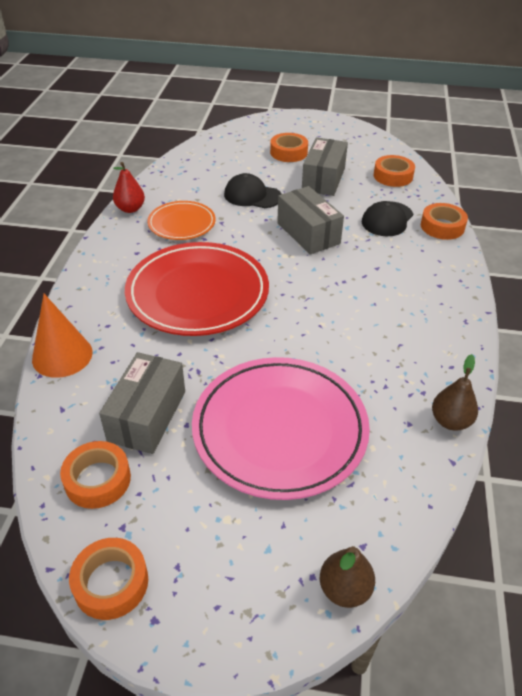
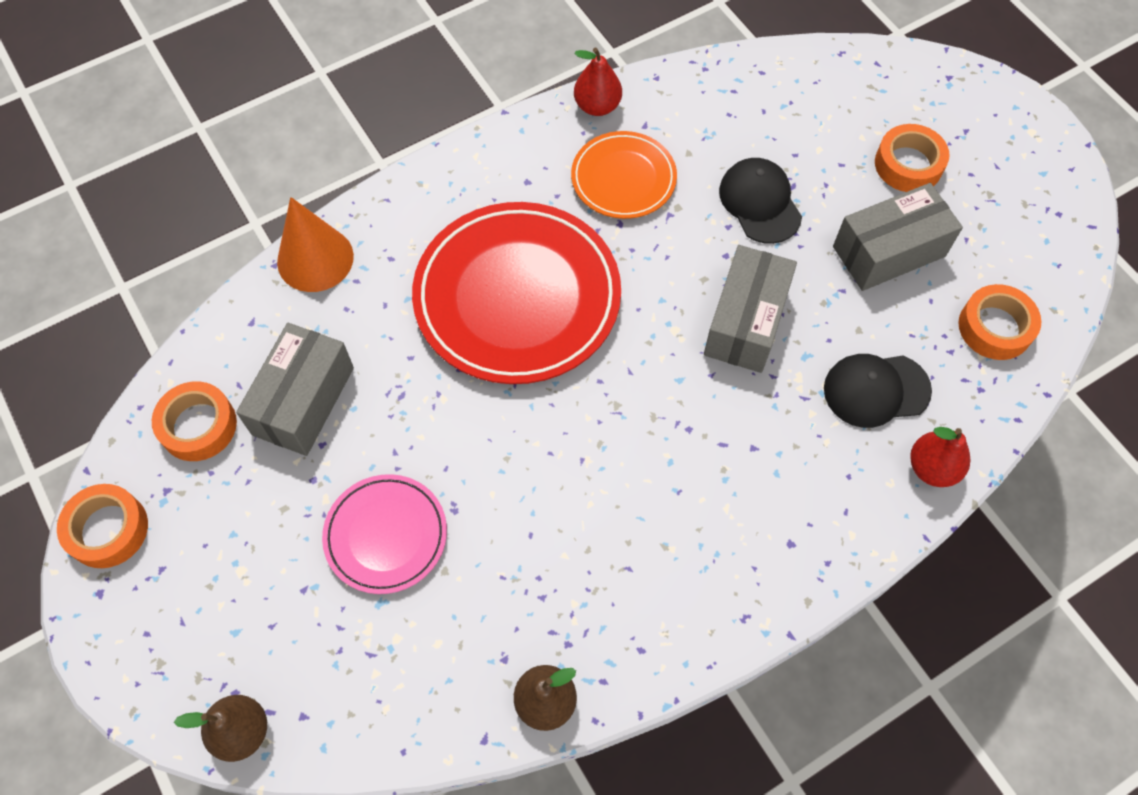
camera: 50 degrees right, 20 degrees up
grey box [99,352,185,454] -> grey box turned 45 degrees counterclockwise [236,323,354,456]
pink plate [192,357,370,500] -> pink plate [322,474,447,594], size x0.54
orange tape [421,203,468,240] -> red pear [910,427,971,487]

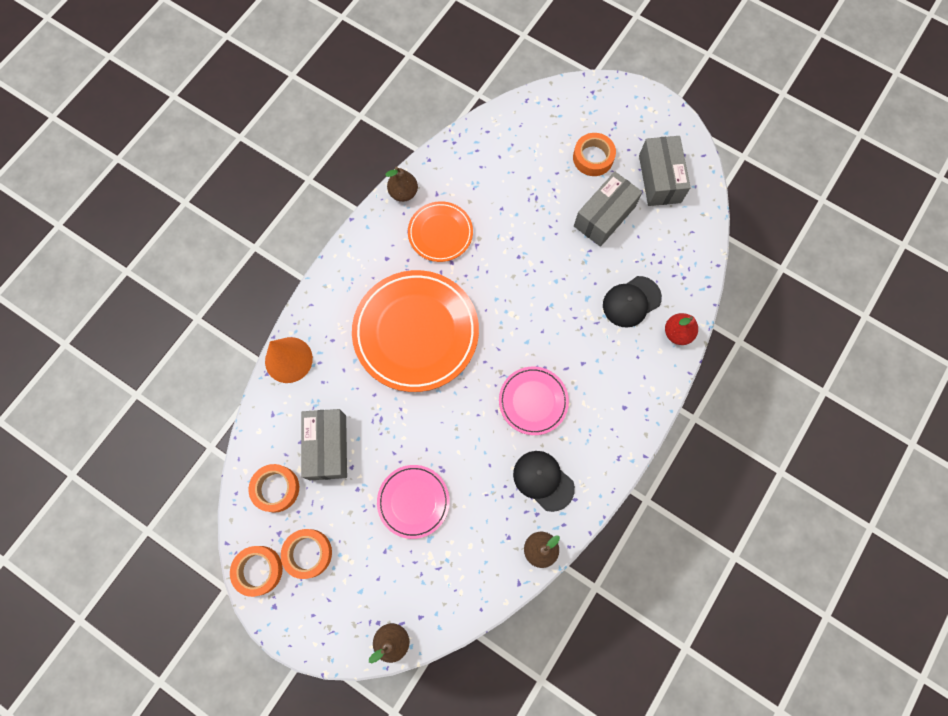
camera: 25 degrees left, 10 degrees up
red plate [412,202,621,384] -> orange plate [352,270,479,392]
red pear [574,48,622,116] -> brown pear [385,167,418,202]
grey box [704,245,797,373] -> grey box moved to [639,136,691,206]
black cap [719,158,802,244] -> black cap moved to [513,451,575,512]
orange tape [959,284,1041,360] -> orange tape moved to [281,529,332,579]
none -> pink plate [499,366,569,435]

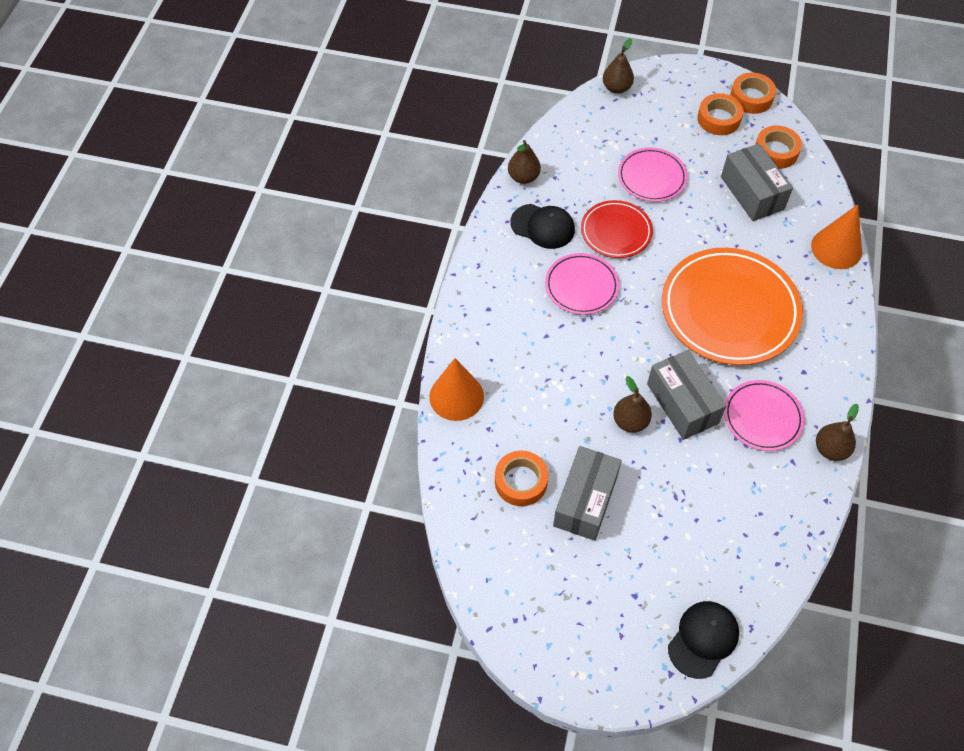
camera: 160 degrees right, 15 degrees down
orange plate [408,201,473,262] -> pink plate [724,380,805,451]
orange tape [573,133,616,176] -> orange tape moved to [495,450,548,506]
black cap [603,276,662,328] -> black cap moved to [668,601,739,679]
grey box [639,136,691,206] -> grey box moved to [647,350,726,440]
red pear [665,313,698,345] -> orange cone [429,358,484,421]
none -> red plate [581,200,653,258]
none -> brown pear [613,376,652,433]

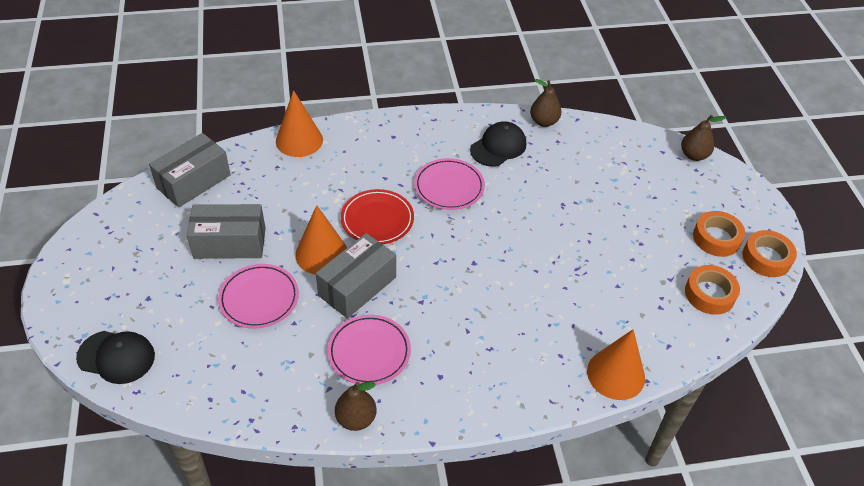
camera: 65 degrees right, 10 degrees down
orange tape [495,450,548,506] -> none
black cap [511,204,575,249] -> black cap turned 135 degrees counterclockwise [470,121,526,167]
red plate [581,200,653,258] -> red plate moved to [341,189,414,244]
brown pear [613,376,652,433] -> orange cone [295,205,347,275]
pink plate [618,147,688,202] -> pink plate moved to [218,264,299,329]
orange plate [662,248,803,365] -> none
grey box [721,143,793,221] -> grey box moved to [149,133,231,207]

